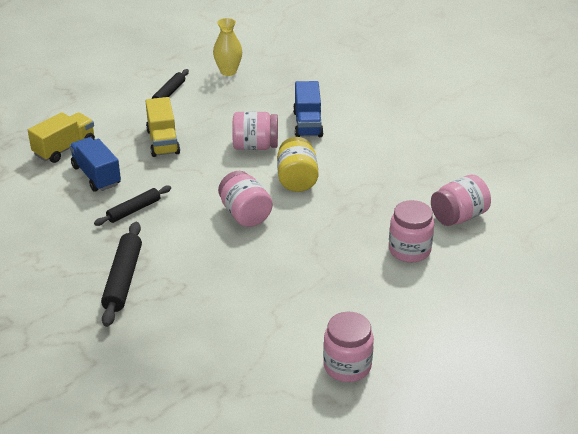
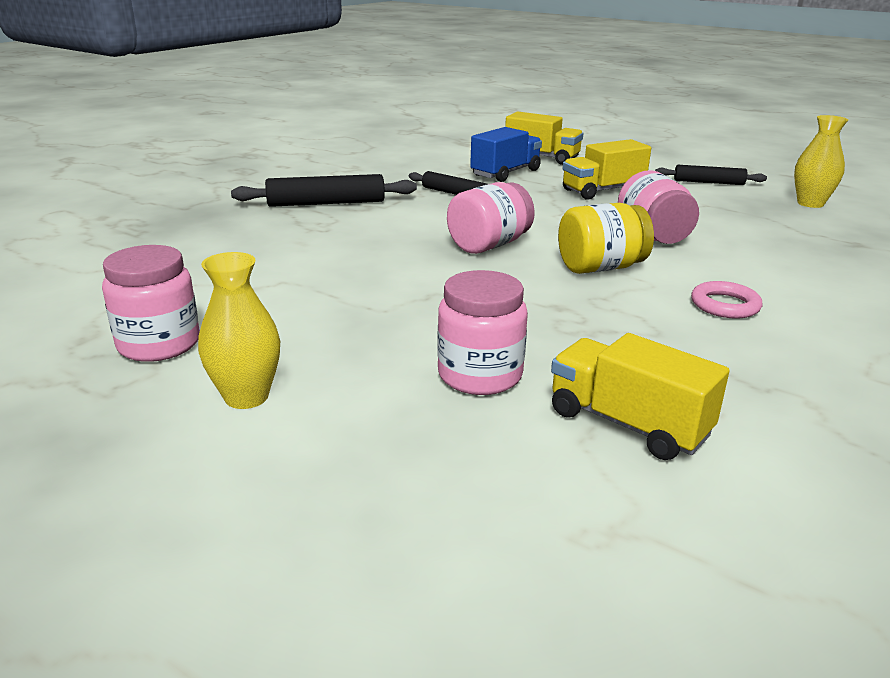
camera: 75 degrees right, 10 degrees down
blue truck [293,81,323,137] -> none
pink jar [431,174,491,226] -> yellow truck [551,333,730,460]
none -> yellow vase [198,252,280,409]
none -> pink ring [691,281,762,319]

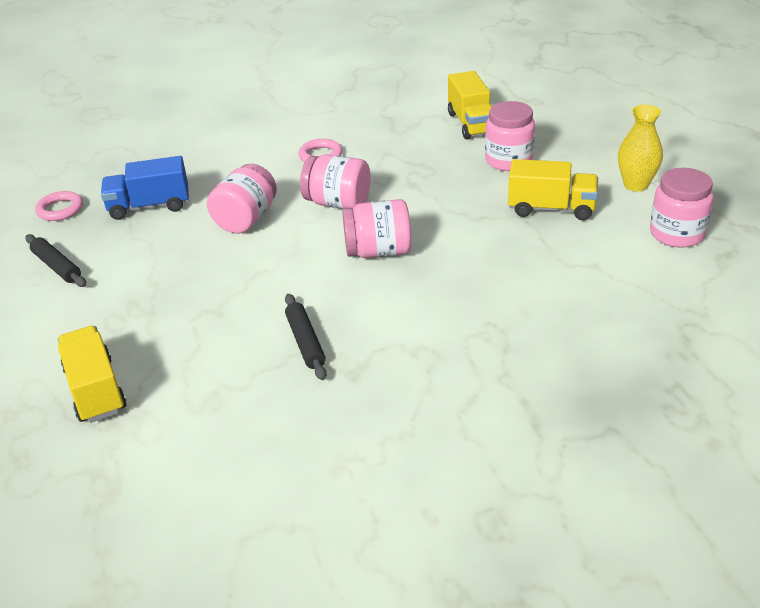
camera: 140 degrees left, 10 degrees up
black rolling pin [231,174,417,207] -> none
blue truck [470,127,542,182] -> blue truck moved to [101,156,189,220]
yellow jar [558,203,654,274] -> pink jar [300,155,371,209]
yellow truck [563,139,651,200] -> yellow truck moved to [508,159,598,221]
yellow vase [794,115,848,208] -> pink ring [35,191,83,221]

